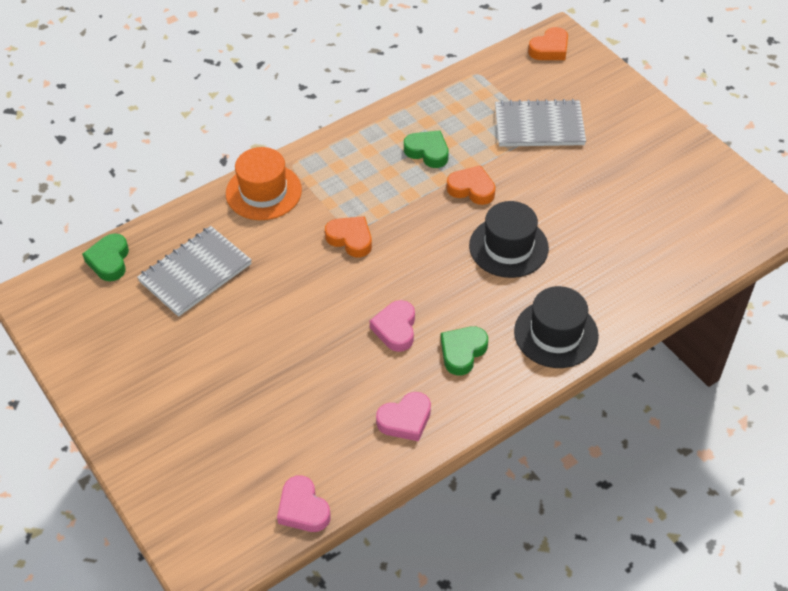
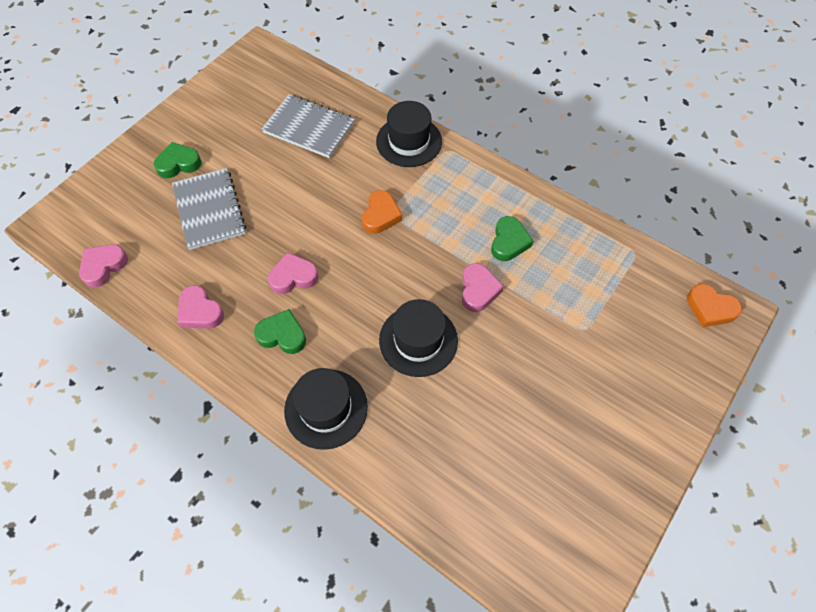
camera: 70 degrees right, 10 degrees up
green heart [82,233,129,281] -> green heart moved to [154,142,201,178]
orange hat [226,147,302,220] -> black hat [376,101,442,167]
orange heart [447,165,496,205] -> pink heart [462,263,504,312]
grey notebook [495,99,586,147] -> grey notebook moved to [172,168,246,250]

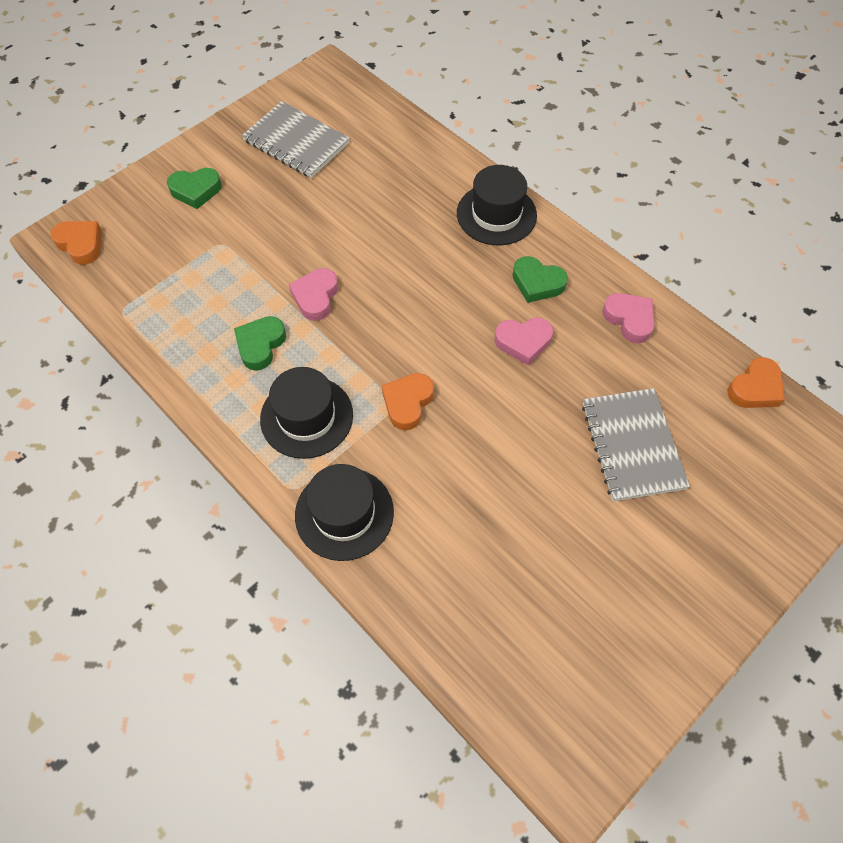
camera: 170 degrees left, 0 degrees up
pink heart [79,244,128,288] -> orange heart [727,357,785,408]
green heart [154,142,201,178] -> green heart moved to [167,168,222,209]
grey notebook [262,94,355,158] -> grey notebook moved to [242,101,350,178]
black hat [379,299,458,377] -> black hat moved to [260,367,353,459]

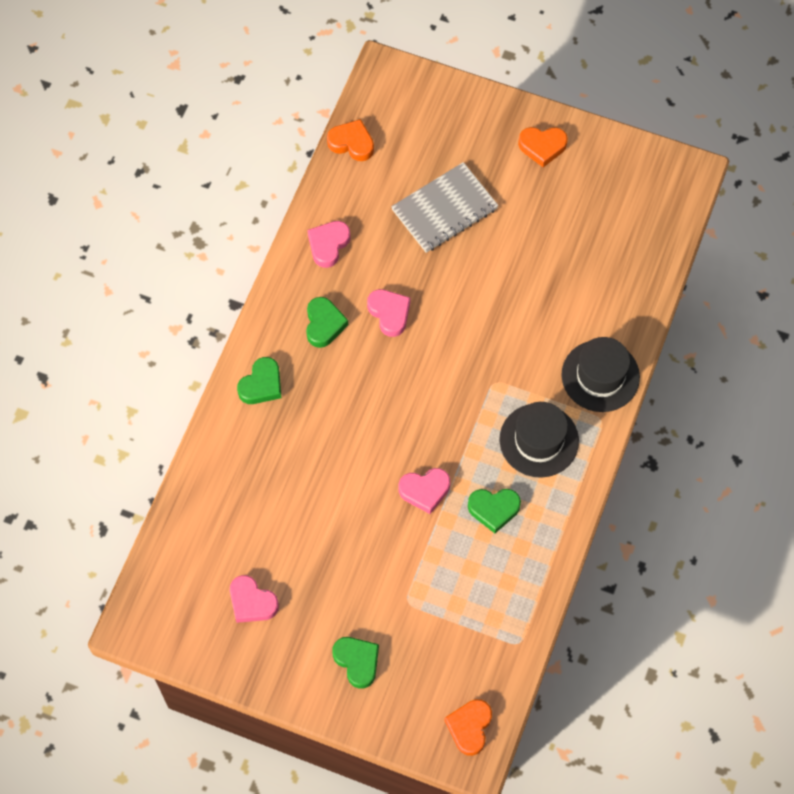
camera: 115 degrees left, 5 degrees up
grey notebook [242,101,350,178] -> pink heart [230,575,279,623]
orange heart [382,373,434,430] -> orange heart moved to [518,127,568,167]
black hat [457,165,537,245] -> green heart [237,357,281,404]

